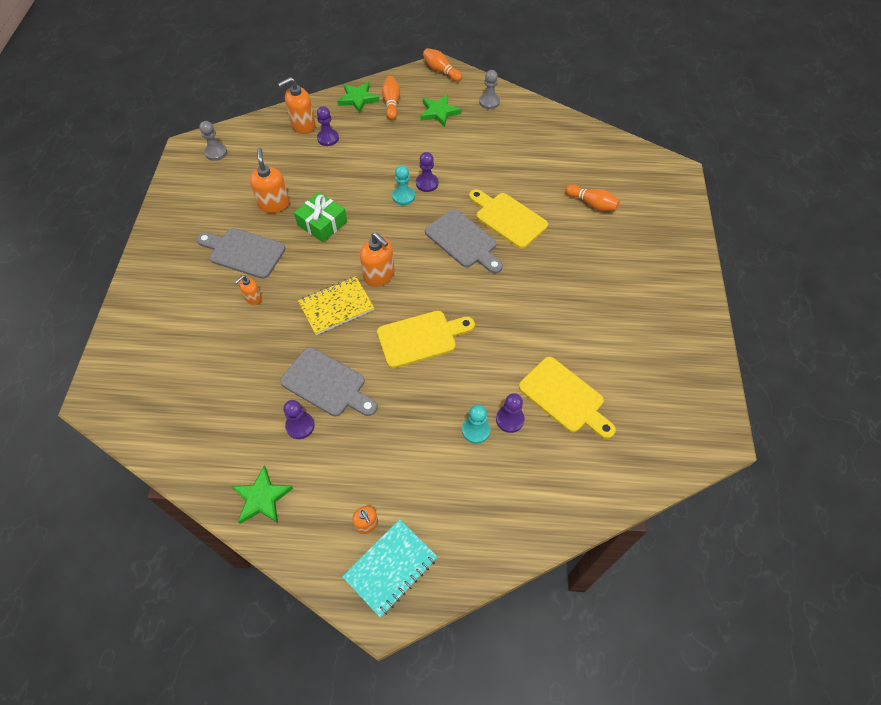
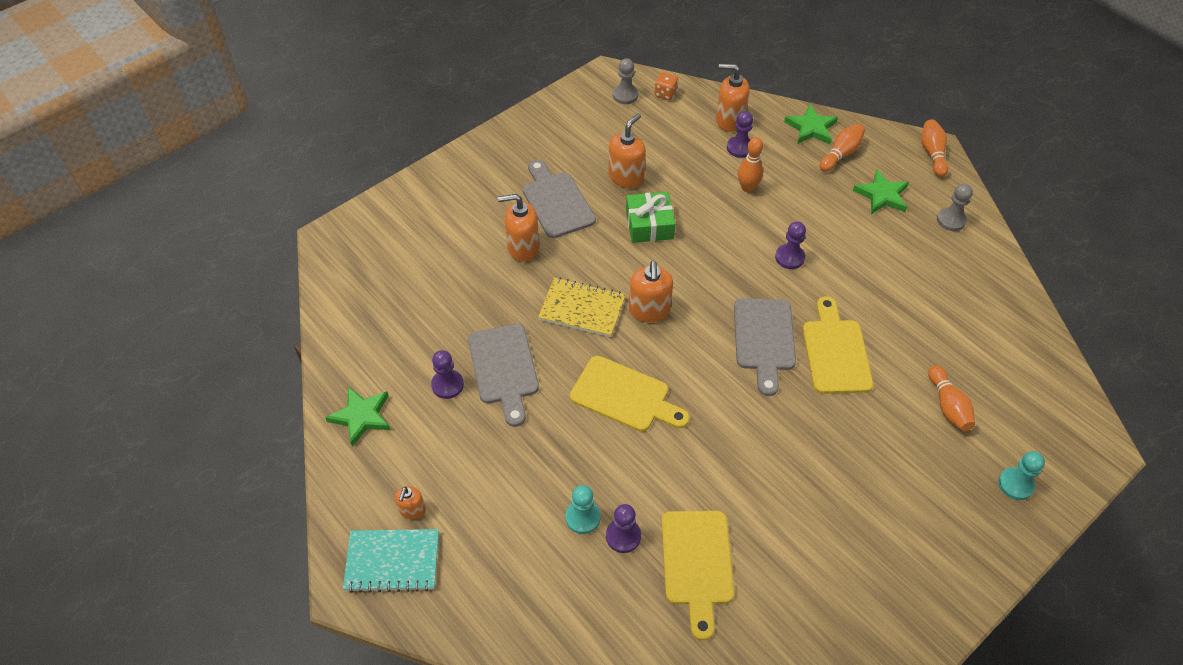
camera: 45 degrees right, 5 degrees down
orange soap dispenser [235,275,262,305] -> orange soap dispenser [498,194,539,262], size x1.75
turquoise pawn [392,165,415,205] -> turquoise pawn moved to [998,451,1045,500]
none -> orange dice [654,72,678,100]
none -> orange bowling pin [738,137,763,192]

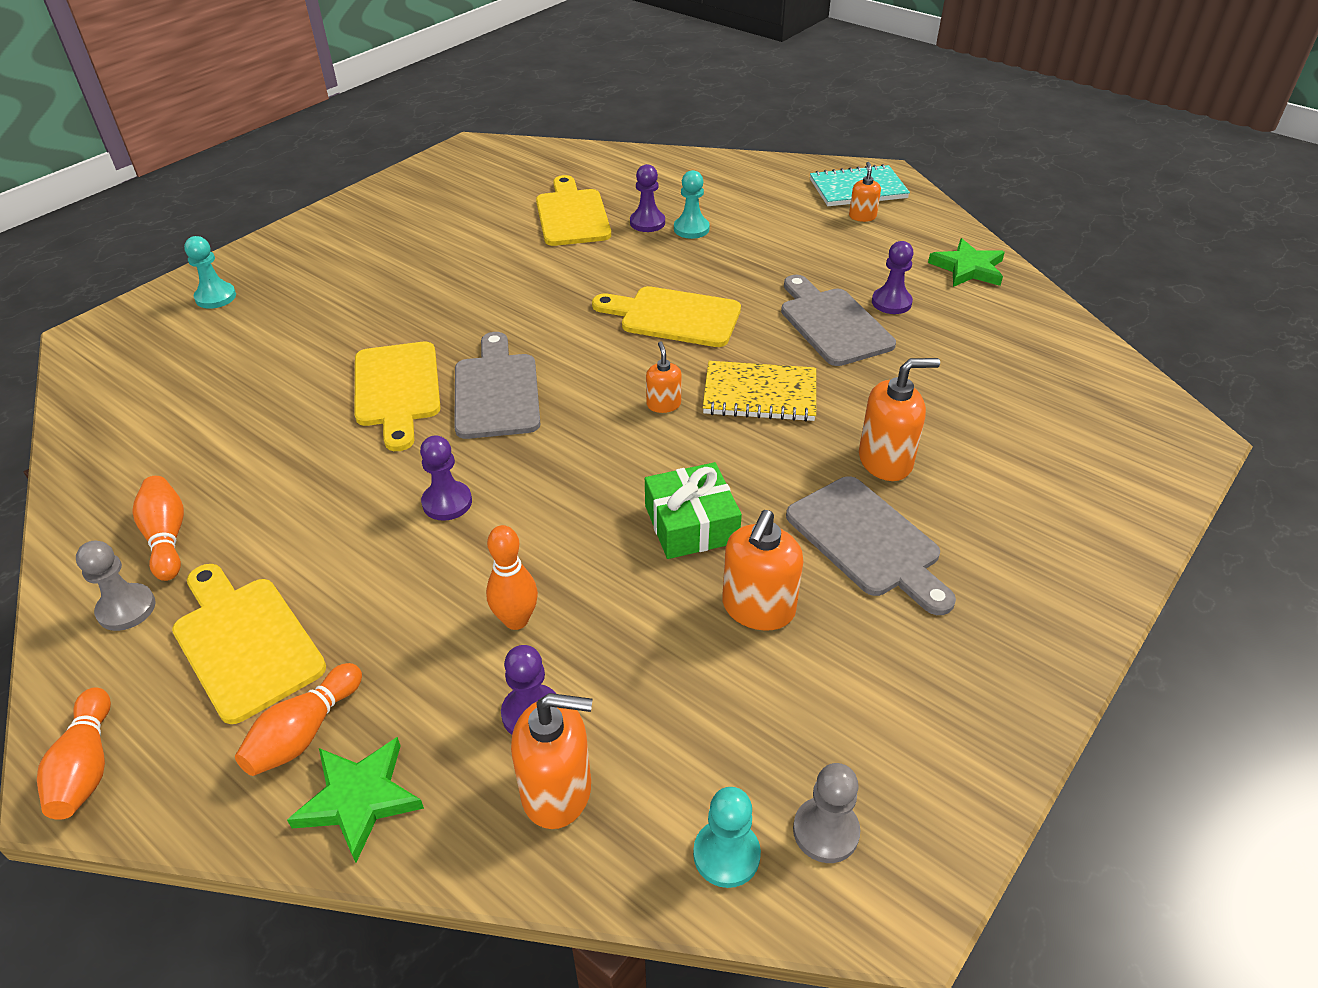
camera: 170 degrees right, 10 degrees down
orange soap dispenser [629,261,673,322] -> orange soap dispenser [646,341,682,413], size x0.57
orange dice [654,72,678,100] -> turquoise pawn [693,787,761,888]
green star [853,170,909,214] -> yellow cutting board [172,564,326,724]
orange bowling pin [928,365,975,431] -> orange bowling pin moved to [132,476,184,581]

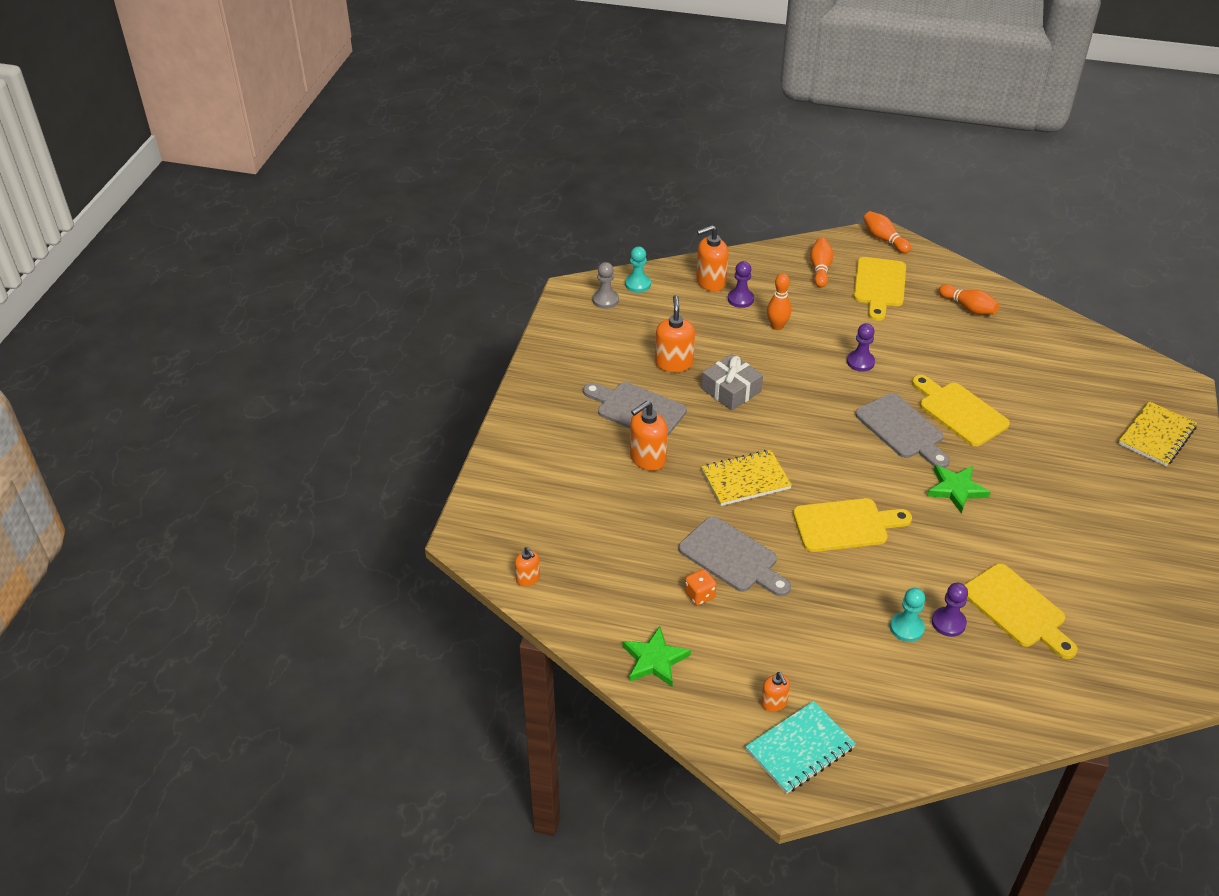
camera: 155 degrees right, 0 degrees up
grey pawn [76,541,156,631] -> none
yellow cutting board [172,564,326,724] -> yellow cutting board turned 75 degrees clockwise [854,257,906,321]
turquoise pawn [184,236,236,309] -> yellow notebook [1118,401,1197,466]
green star [287,737,424,862] -> green star moved to [927,465,991,514]
green gift [645,462,742,559] -> grey gift [701,354,763,411]
orange soap dispenser [646,341,682,413] -> orange soap dispenser moved to [515,547,540,586]
purple pawn [872,241,913,314] -> orange dice [685,569,717,606]

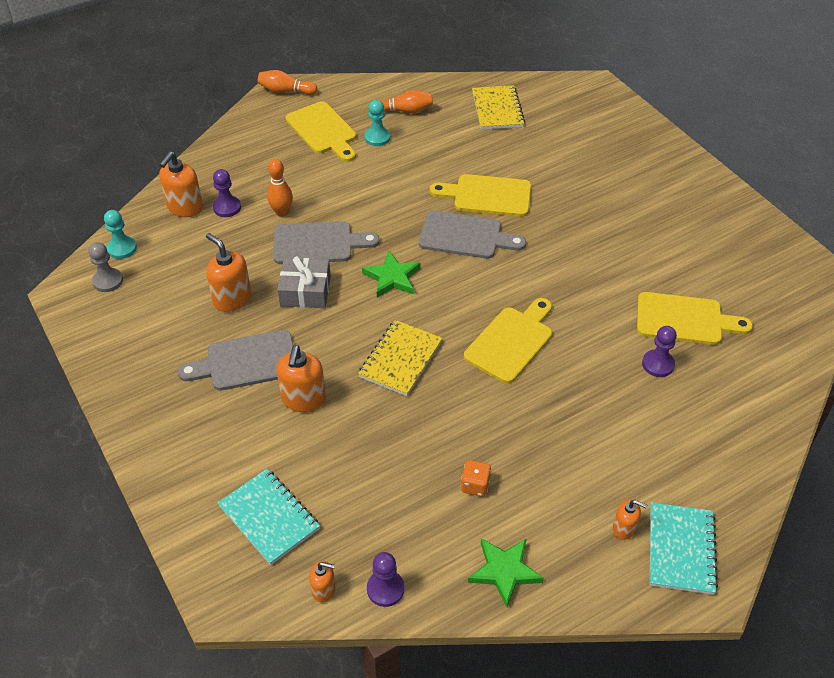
camera: 45 degrees left, 5 degrees up
grey cutting board [678,516,791,596] -> grey cutting board moved to [273,221,380,264]
orange bowling pin [810,238,833,288] -> none
purple pawn [847,323,875,372] -> purple pawn moved to [367,552,404,607]
turquoise pawn [890,588,925,642] -> turquoise pawn moved to [365,100,390,146]
green star [927,465,991,514] -> green star moved to [362,251,421,298]
yellow notebook [1118,401,1197,466] -> yellow notebook moved to [472,85,525,130]
none -> turquoise notebook [218,469,320,565]

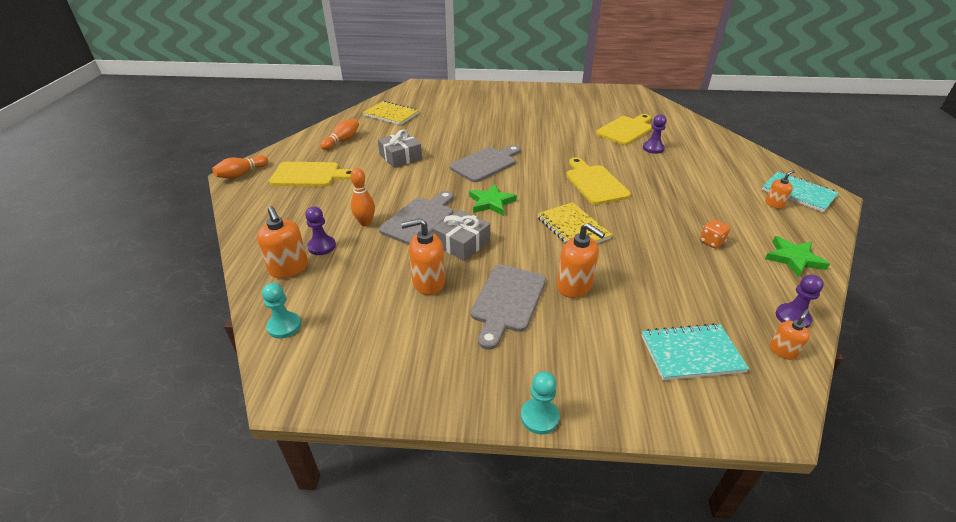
camera: 55 degrees left, 10 degrees down
grey pawn [89,242,123,292] -> none
turquoise pawn [365,100,390,146] -> turquoise pawn moved to [521,371,559,434]
yellow cutting board [430,174,531,217] -> none
none -> grey gift [378,130,422,168]

